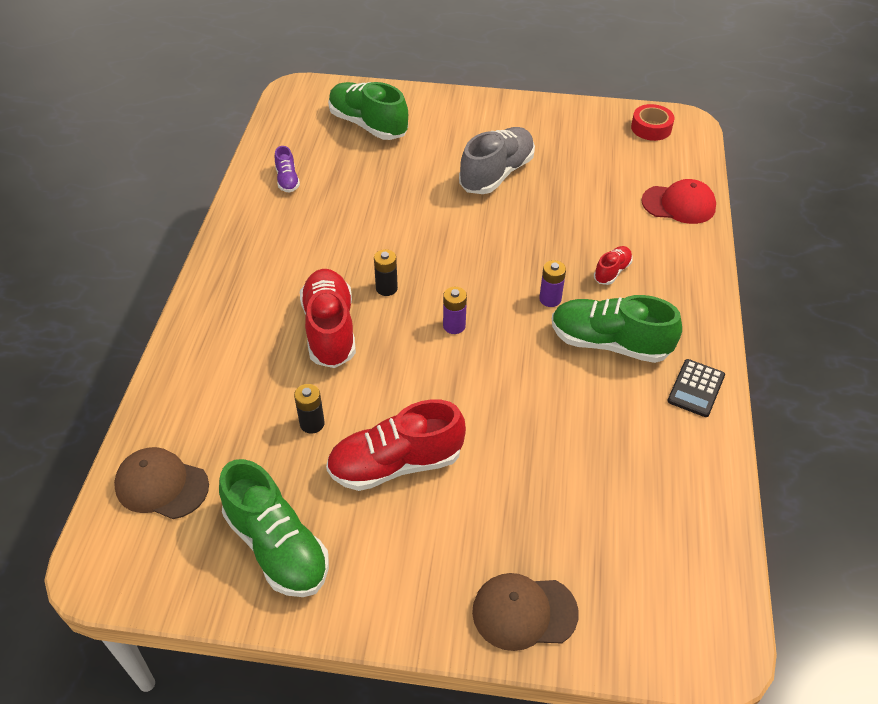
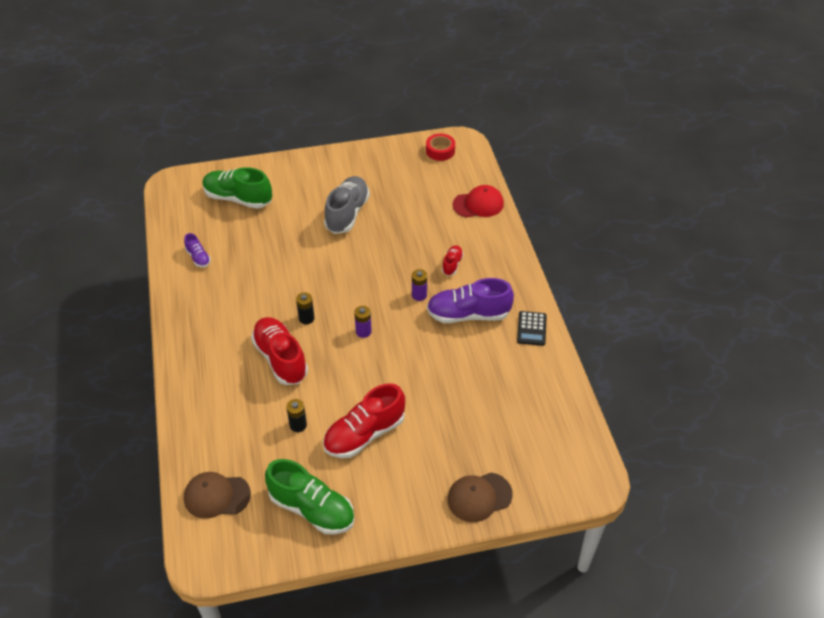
camera: 20 degrees left, 0 degrees up
green shoe [552,295,682,363] -> purple shoe [427,278,514,323]

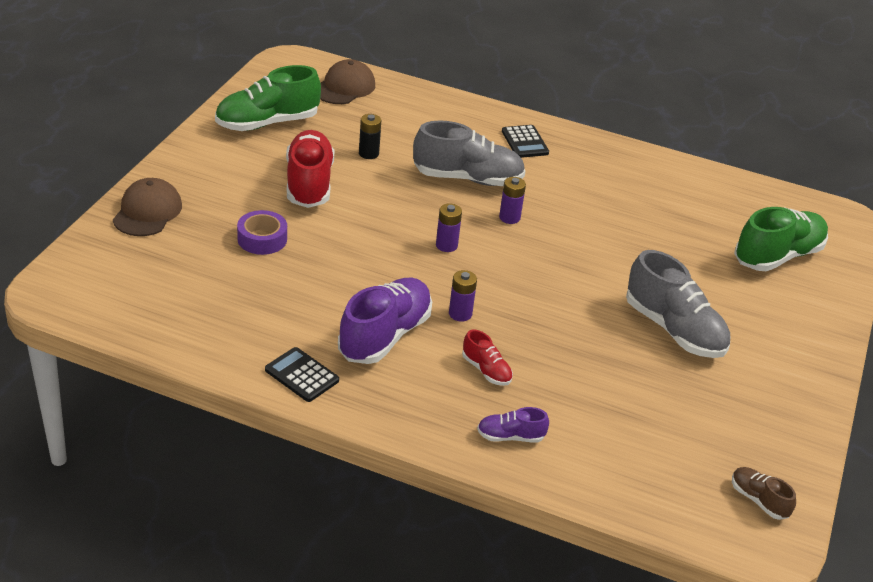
camera: 120 degrees right, 10 degrees down
purple shoe [184,233,211,267] -> purple shoe moved to [477,407,549,442]
red shoe [251,317,308,385] -> grey shoe [413,120,525,186]
black battery [296,292,315,324] -> purple battery [499,177,526,224]
red tape [426,134,455,161] -> brown shoe [732,467,796,520]
red cap [453,185,504,218] -> none
none -> purple tape [237,210,287,255]
none -> black calculator [502,125,549,158]

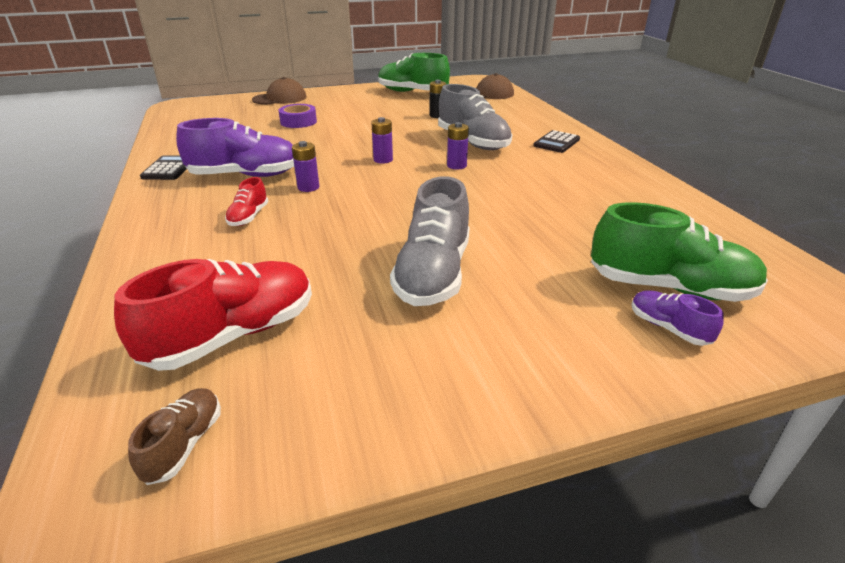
camera: 55 degrees right, 5 degrees down
red shoe [286,130,335,208] -> red shoe moved to [114,259,312,371]
purple shoe [477,407,549,442] -> purple shoe moved to [632,291,724,346]

